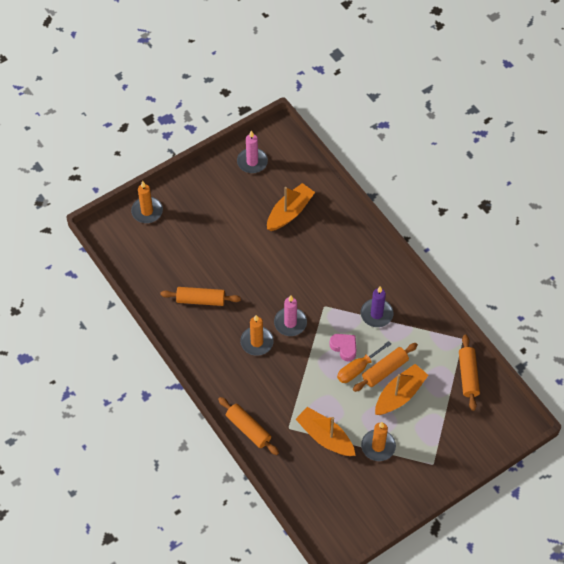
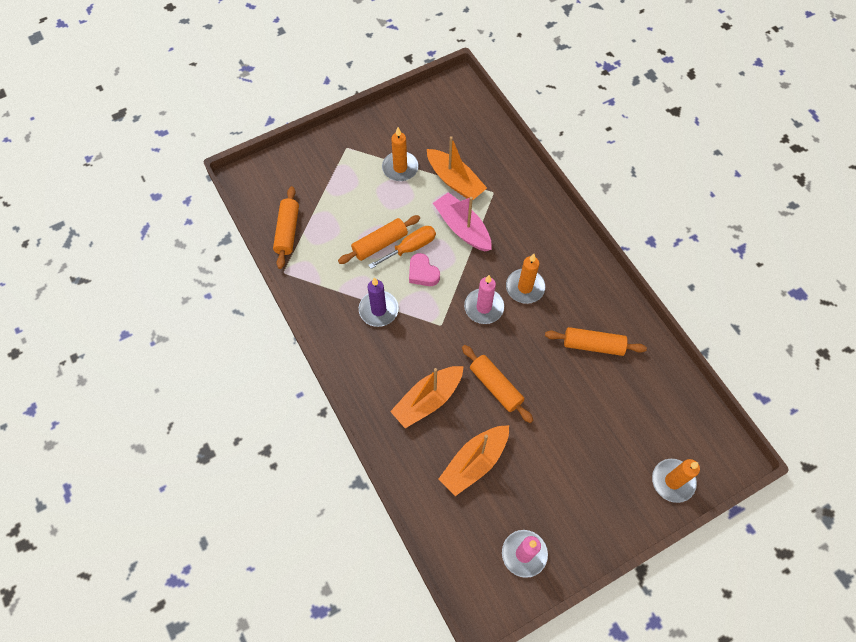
camera: 175 degrees left, 5 degrees up
orange rolling pin [218,397,279,455] -> orange rolling pin moved to [462,345,533,423]
orange boat [375,364,428,415] -> orange boat moved to [390,366,464,428]
none -> pink boat [433,192,491,251]

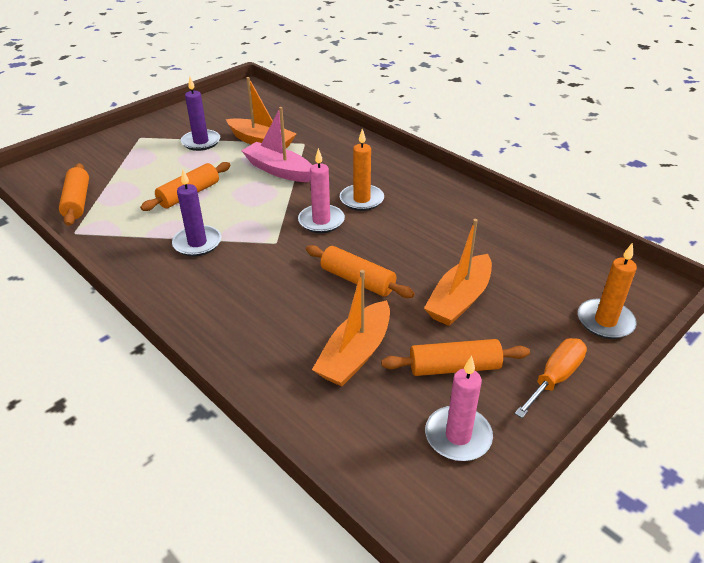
camera: 15 degrees left, 25 degrees down
orange screwdriver [368,226,436,269] -> orange screwdriver moved to [515,338,587,418]
orange candle [382,127,419,181] -> purple candle [181,77,220,151]
orange boat [390,366,464,428] -> orange boat moved to [424,219,492,326]
pink heart [409,253,440,286] -> none
orange rolling pin [545,327,647,356] -> orange rolling pin moved to [381,339,530,376]

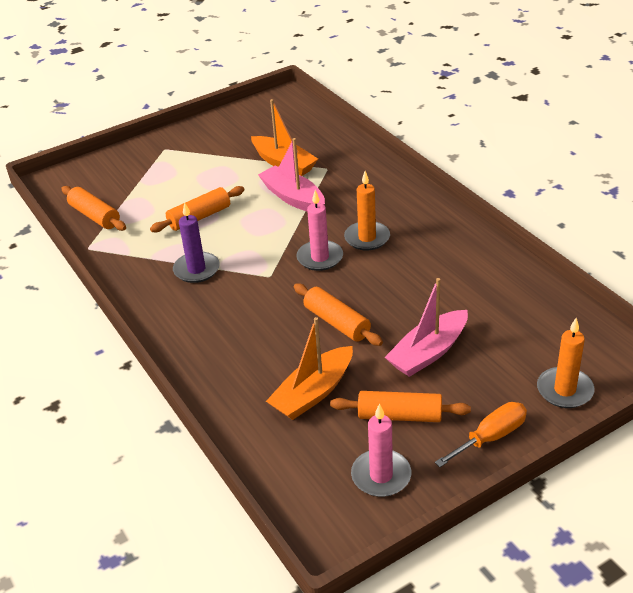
camera: 15 degrees right, 0 degrees up
orange rolling pin [59,163,89,226] -> orange rolling pin turned 45 degrees counterclockwise [61,186,126,231]
purple candle [181,77,220,151] -> none
orange boat [424,219,492,326] -> pink boat [385,278,468,377]

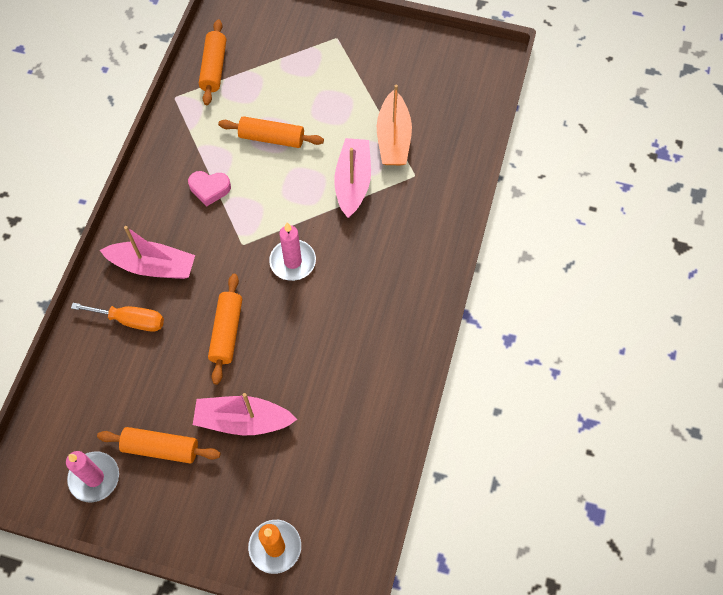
camera: 45 degrees right, 25 degrees up
purple candle [173,202,220,283] -> pink heart [188,171,231,207]
orange boat [266,317,353,420] -> none
orange rolling pin [330,391,471,422] -> orange rolling pin turned 45 degrees counterclockwise [97,427,221,464]
orange candle [344,171,390,251] -> none
orange screwdriver [435,402,527,467] -> orange screwdriver moved to [71,303,164,332]
none -> pink boat [100,226,195,279]

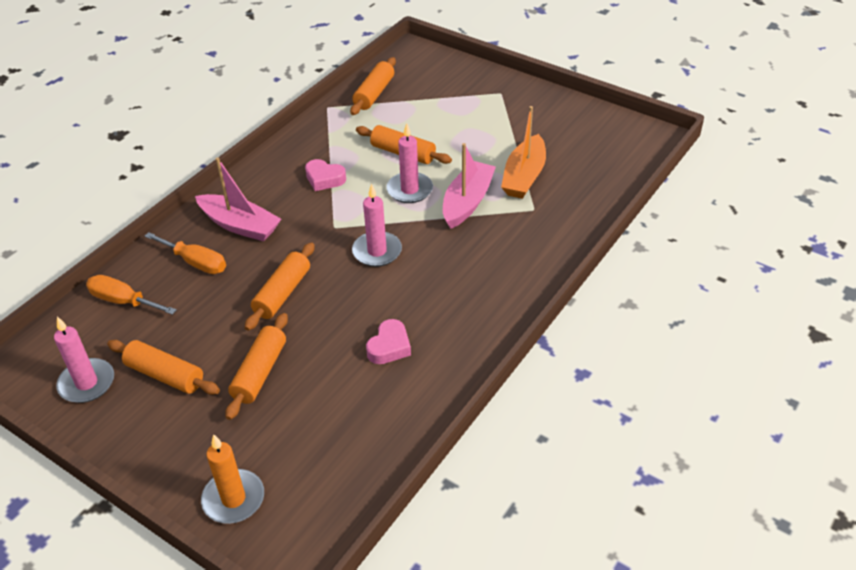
camera: 20 degrees right, 20 degrees down
pink boat [193,393,297,435] -> orange rolling pin [225,313,288,420]
none -> orange screwdriver [86,275,177,315]
none -> pink heart [366,319,411,364]
none -> pink candle [386,123,433,203]

